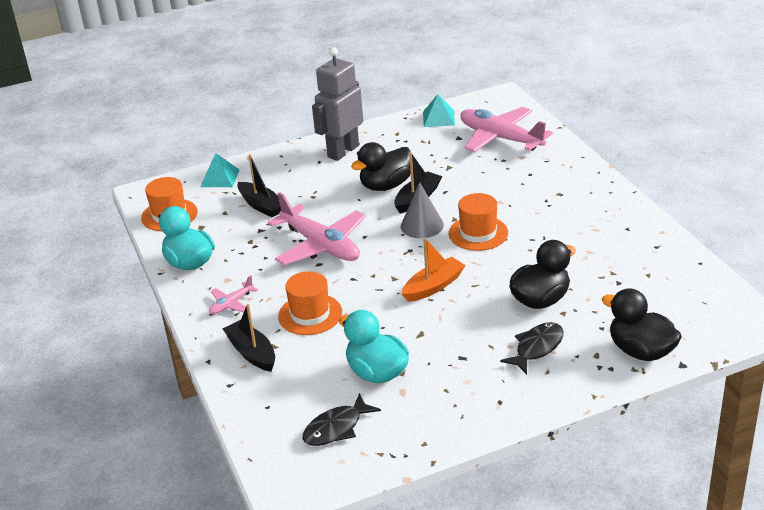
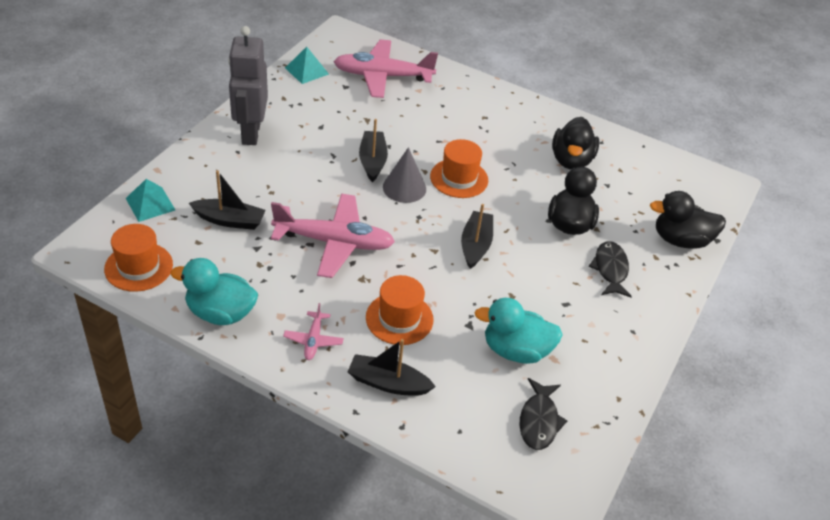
camera: 45 degrees left, 10 degrees up
black duck [351,142,411,191] -> black duck moved to [552,117,599,170]
orange boat [402,238,466,302] -> black boat [461,204,493,269]

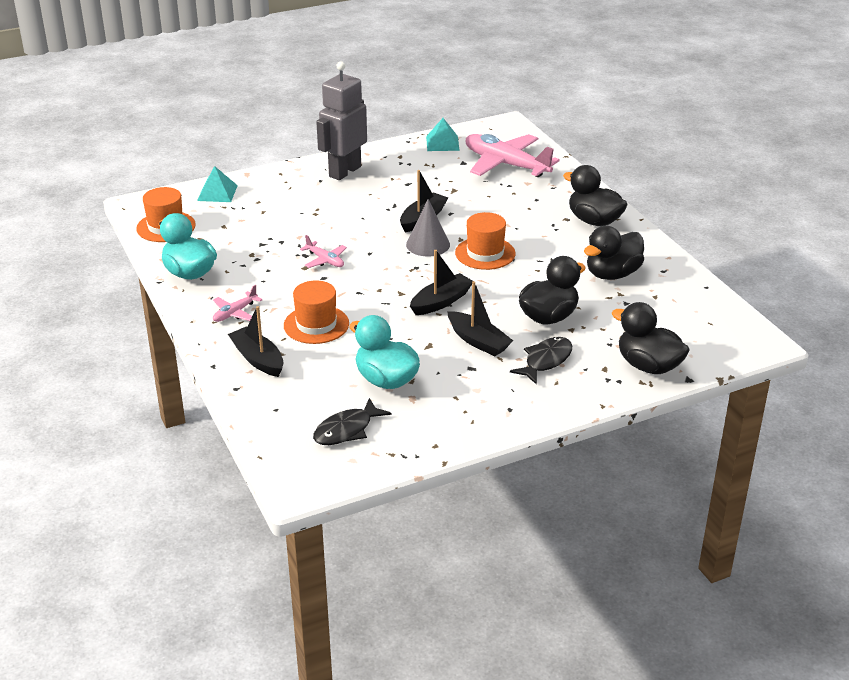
camera: 40 degrees right, 10 degrees down
black boat [189,170,266,230] -> black boat moved to [447,281,513,356]
pink plane [271,194,395,278] -> pink plane [300,235,347,268], size x0.46
none -> black duck [563,165,628,226]

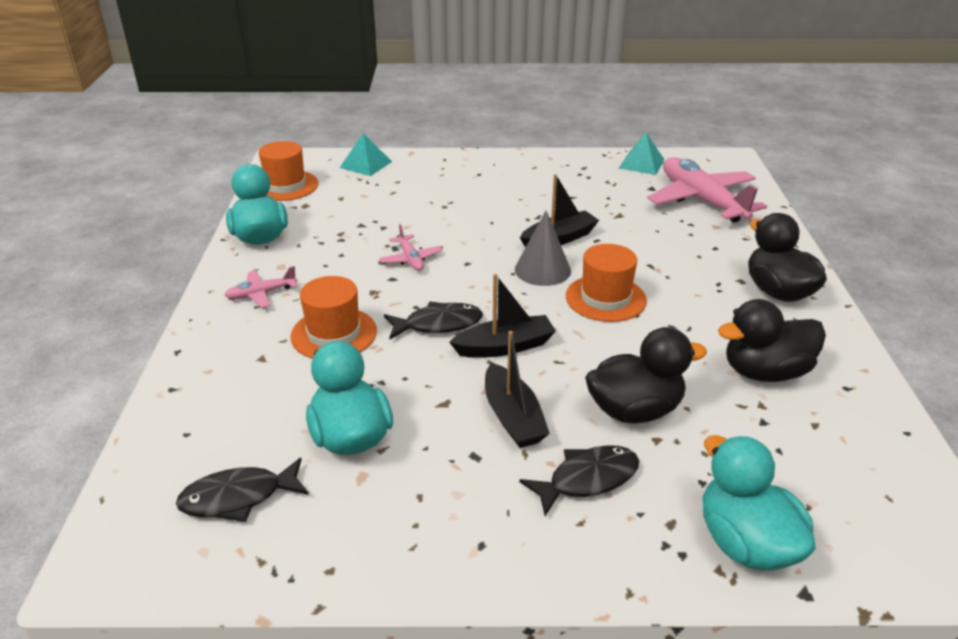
camera: 25 degrees right, 0 degrees up
black boat [228,306,283,377] -> none
grey robot [316,61,367,180] -> none
black duck [611,302,690,374] -> turquoise duck [702,435,816,571]
none -> black fish [384,301,483,340]

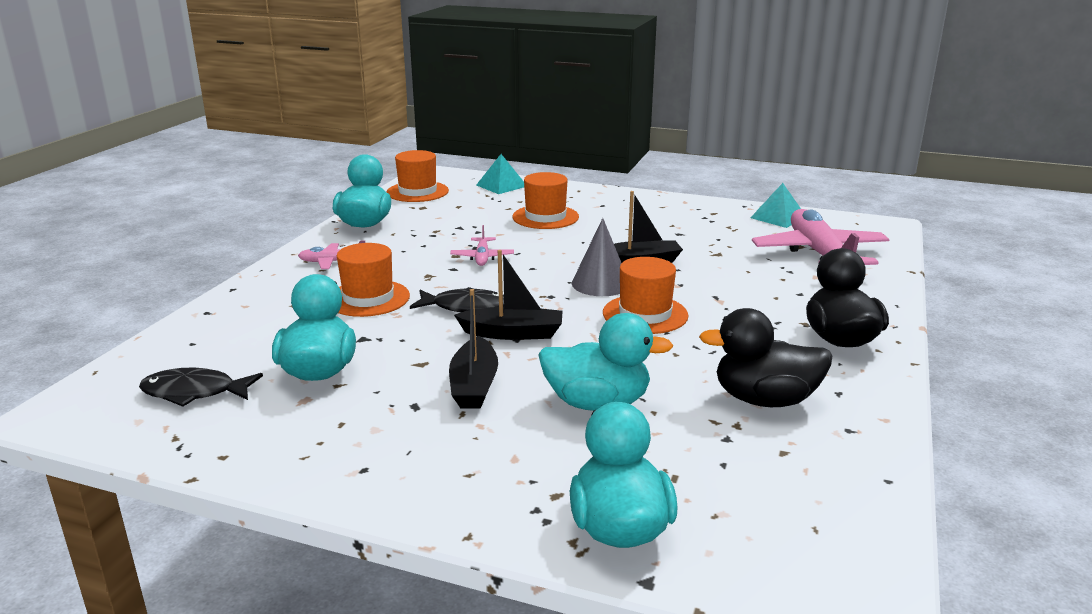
camera: 20 degrees right, 10 degrees down
black fish [519,445,639,516] -> none
black duck [585,327,707,423] -> turquoise duck [538,313,673,411]
none -> orange hat [512,172,579,229]

